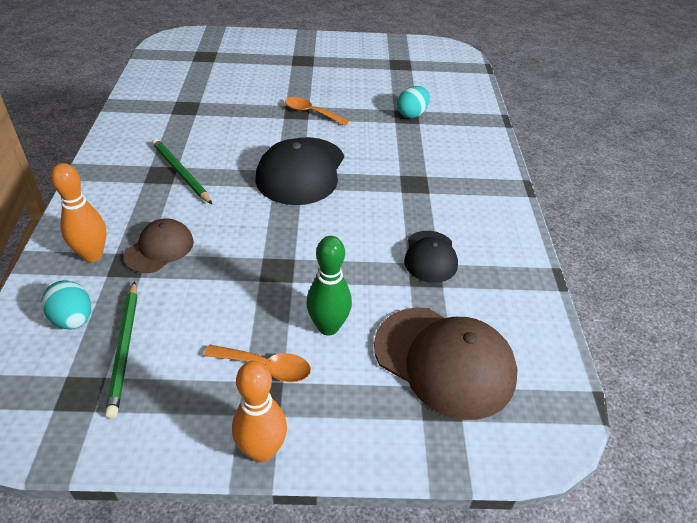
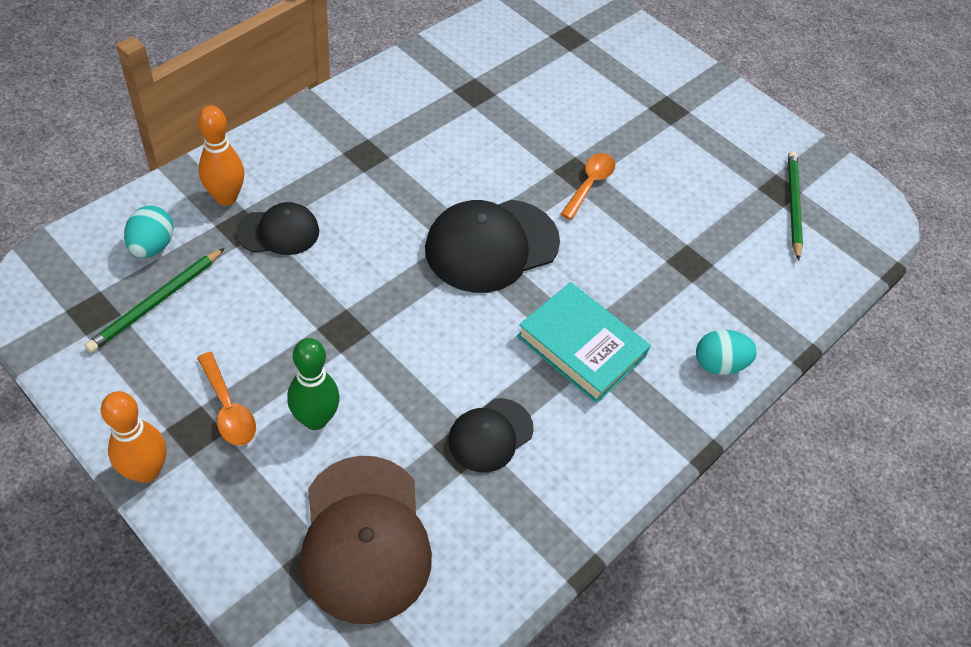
camera: 40 degrees right, 10 degrees up
brown cap [123,218,194,273] -> black cap [236,202,319,255]
green pencil [152,139,212,204] -> green pencil moved to [788,151,803,261]
orange spoon [285,97,349,125] -> orange spoon turned 45 degrees clockwise [561,153,615,220]
turquoise egg [397,86,430,118] -> turquoise egg moved to [696,330,758,375]
none -> turquoise book [517,282,651,403]

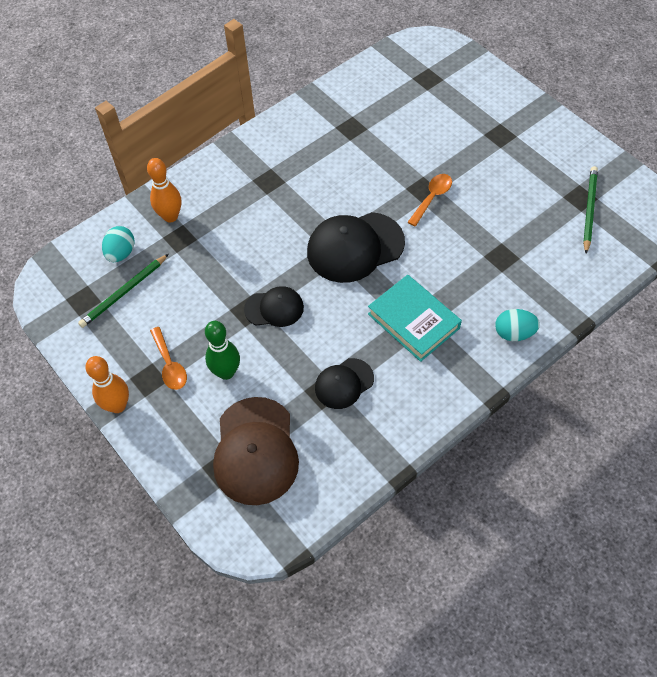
camera: 15 degrees right, 5 degrees up
black cap [236,202,319,255] -> black cap moved to [244,286,304,327]

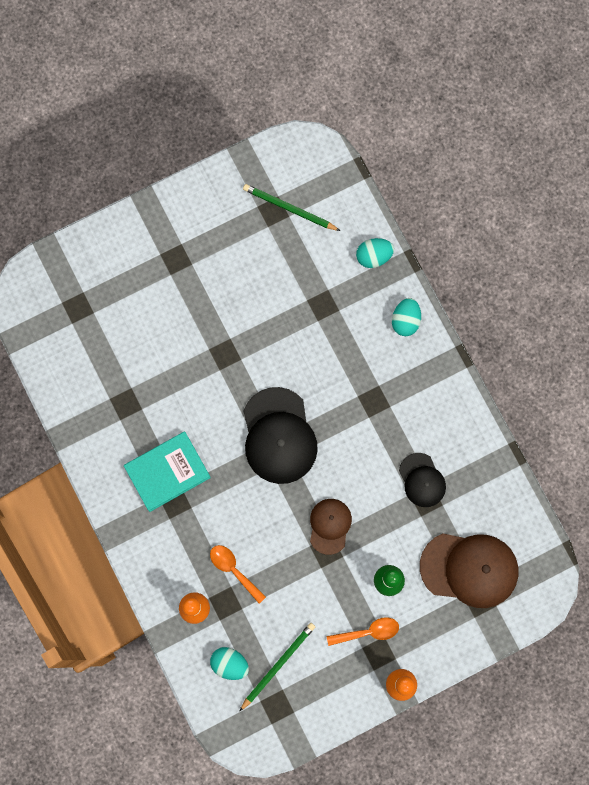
camera: 80 degrees left, 20 degrees up
green pencil [78,254,169,328] -> green pencil turned 105 degrees counterclockwise [239,623,315,712]
black cap [244,286,304,327] -> brown cap [310,499,352,555]
turquoise book [368,275,462,362] -> turquoise book moved to [124,432,211,512]
orange spoon [408,174,452,226] -> orange spoon moved to [210,545,266,604]
none -> turquoise egg [356,238,394,268]

